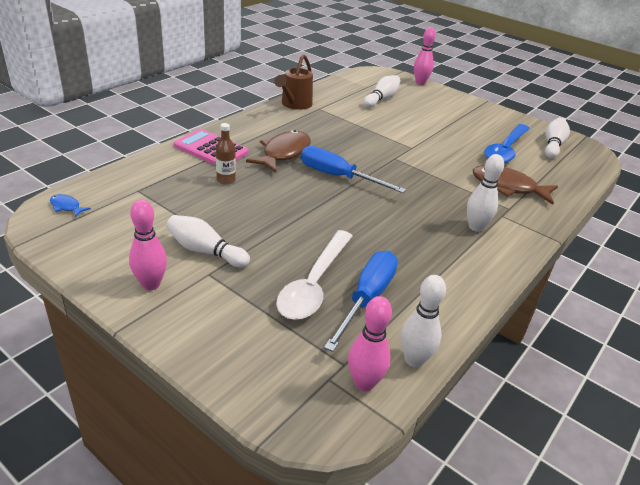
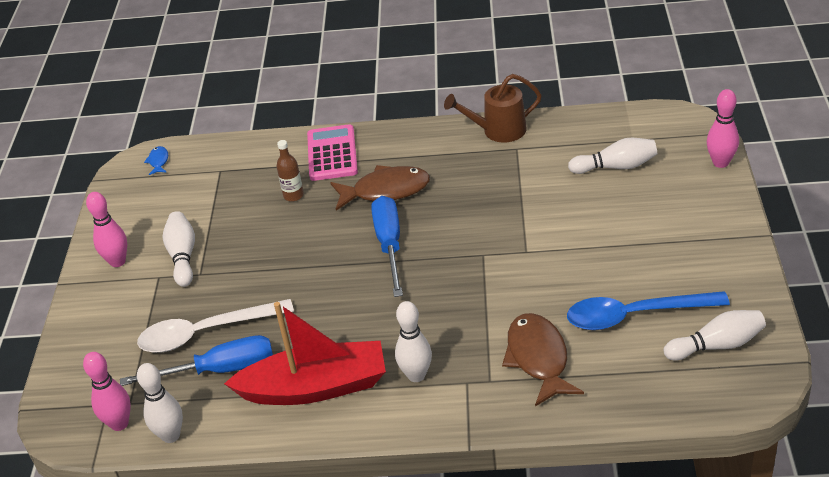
camera: 60 degrees right, 5 degrees up
none -> red boat [224,302,386,405]

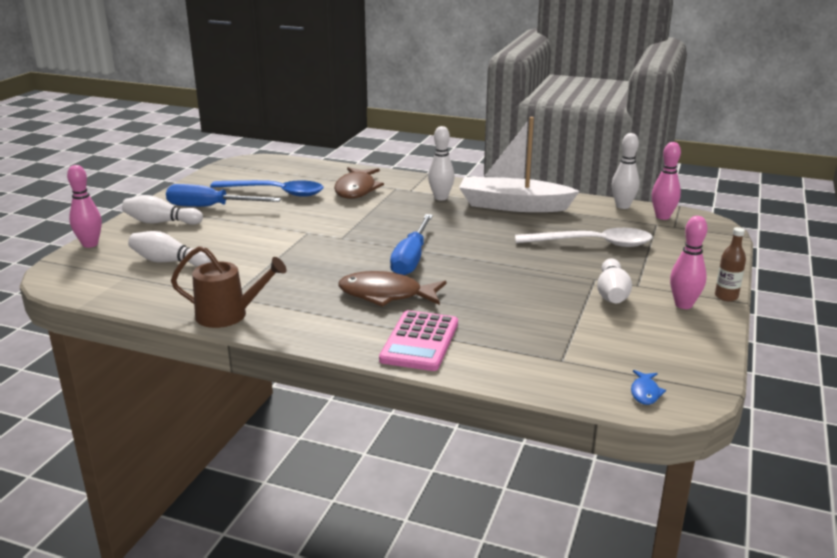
camera: 165 degrees left, 15 degrees down
blue screwdriver [120,335,273,386] -> blue screwdriver moved to [166,184,281,207]
red boat [224,302,386,405] -> white boat [459,117,580,212]
brown bottle [276,140,304,202] -> brown bottle moved to [715,227,746,301]
white bowling pin [664,310,766,361] -> white bowling pin moved to [122,195,203,225]

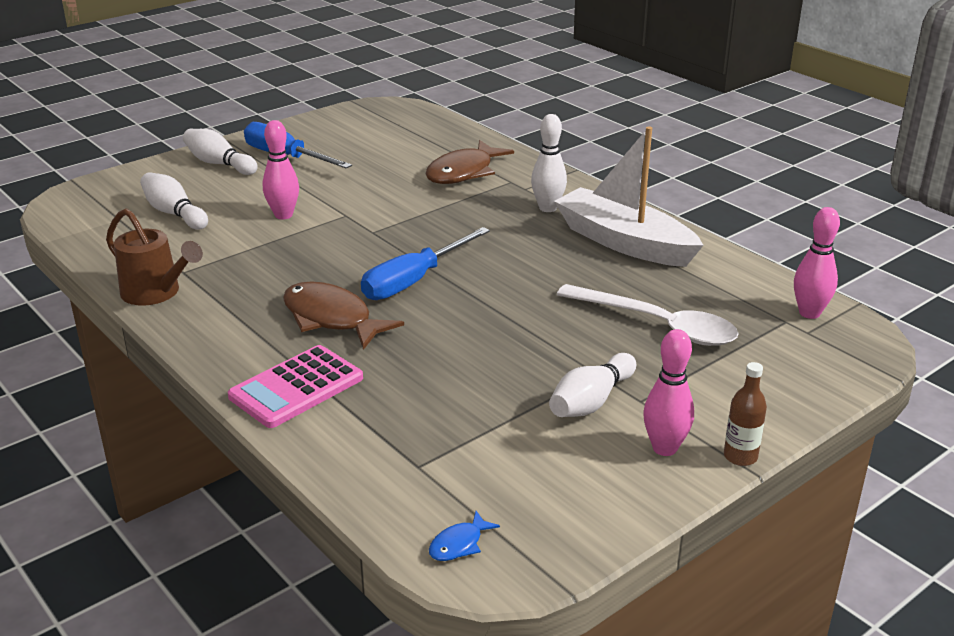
camera: 30 degrees right, 5 degrees up
pink bowling pin [67,165,102,248] -> pink bowling pin moved to [263,120,299,220]
blue spoon [210,180,324,197] -> none
white bowling pin [612,133,640,209] -> none

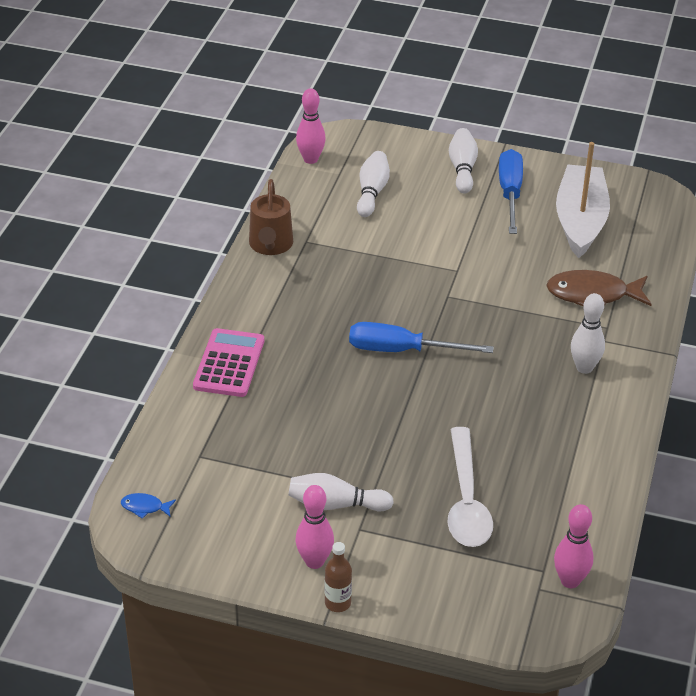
camera: 55 degrees right, 10 degrees up
pink calculator [228,345,363,428] -> pink calculator turned 90 degrees clockwise [193,328,264,397]
pink bowling pin [263,120,299,220] -> pink bowling pin moved to [296,88,326,164]
brown fish [283,282,404,350] -> none
white boat [554,127,704,267] -> white boat moved to [556,142,610,258]

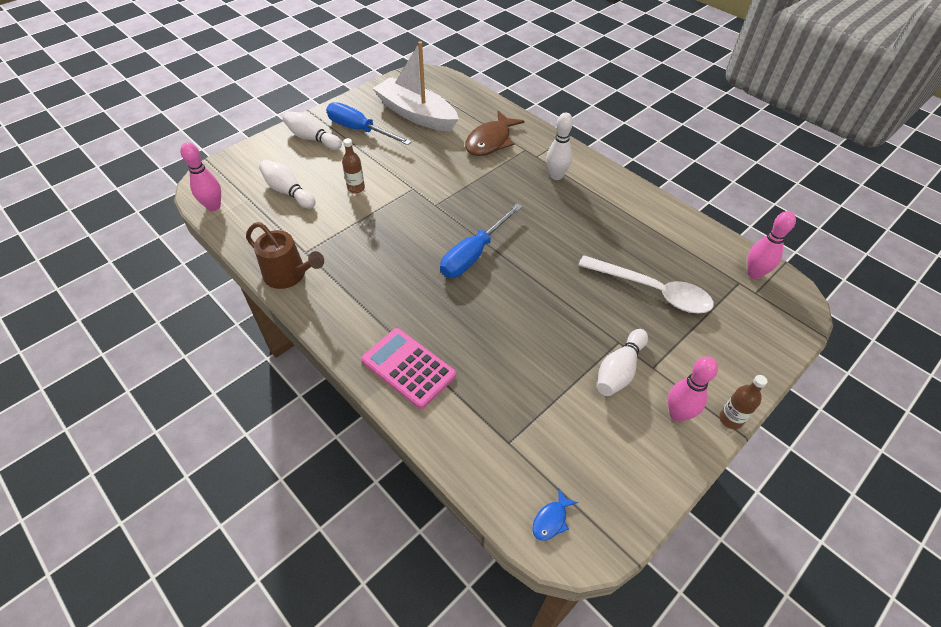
camera: 60 degrees left, 10 degrees up
none -> brown bottle [342,138,365,193]

